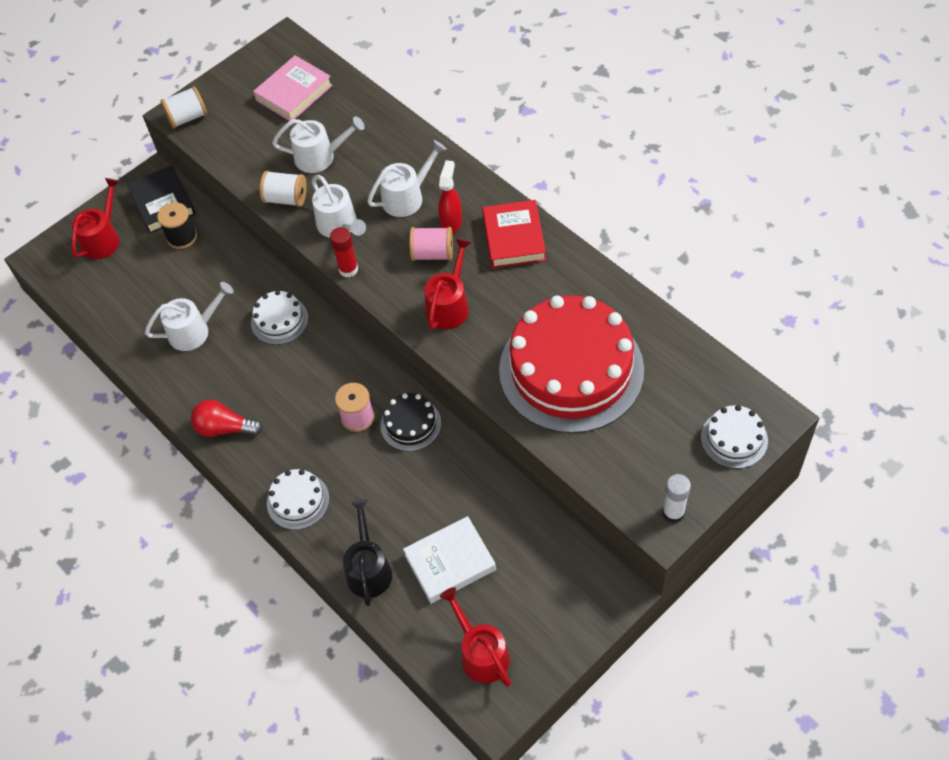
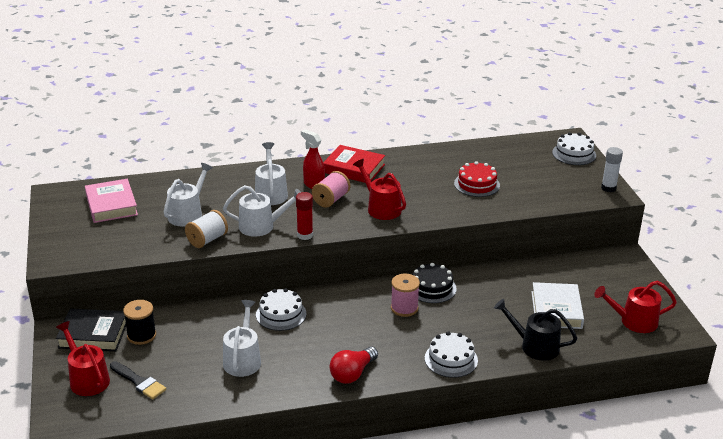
camera: 65 degrees left, 25 degrees down
white spool [160,86,207,128] -> none
red cake [499,295,644,433] -> red cake [454,161,500,197], size x0.44
none -> black brush [110,361,166,399]

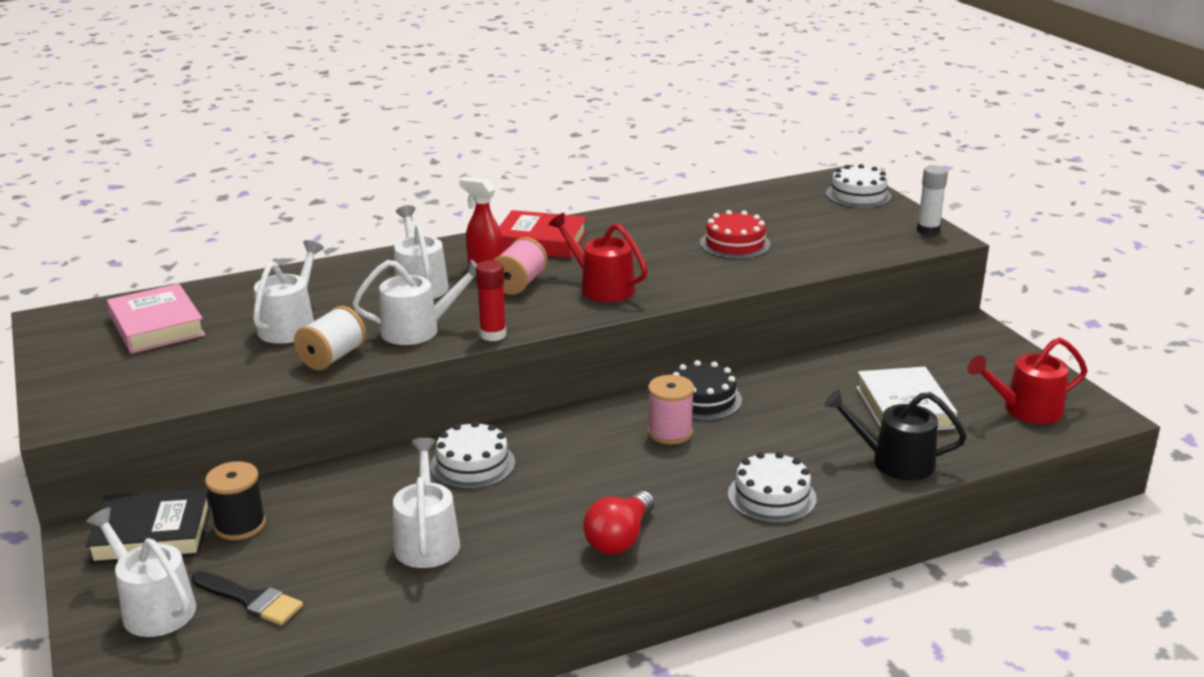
camera: 10 degrees left, 5 degrees down
red watering can [56,321,110,396] -> white watering can [86,507,196,637]

